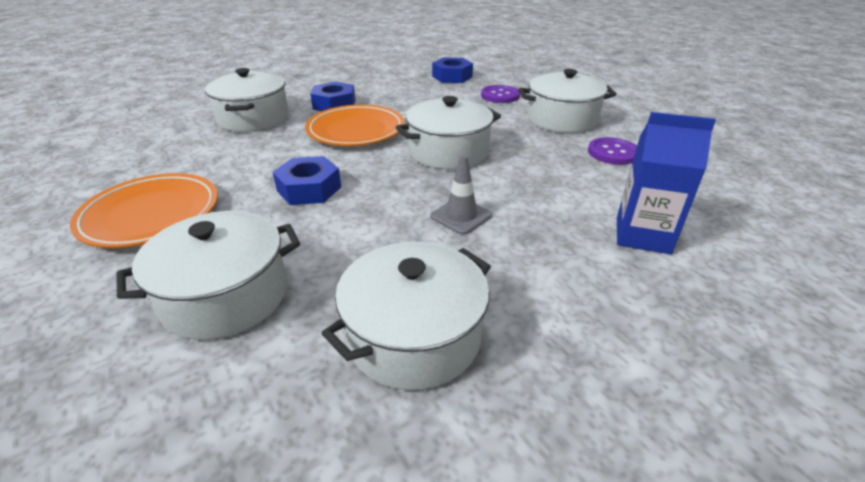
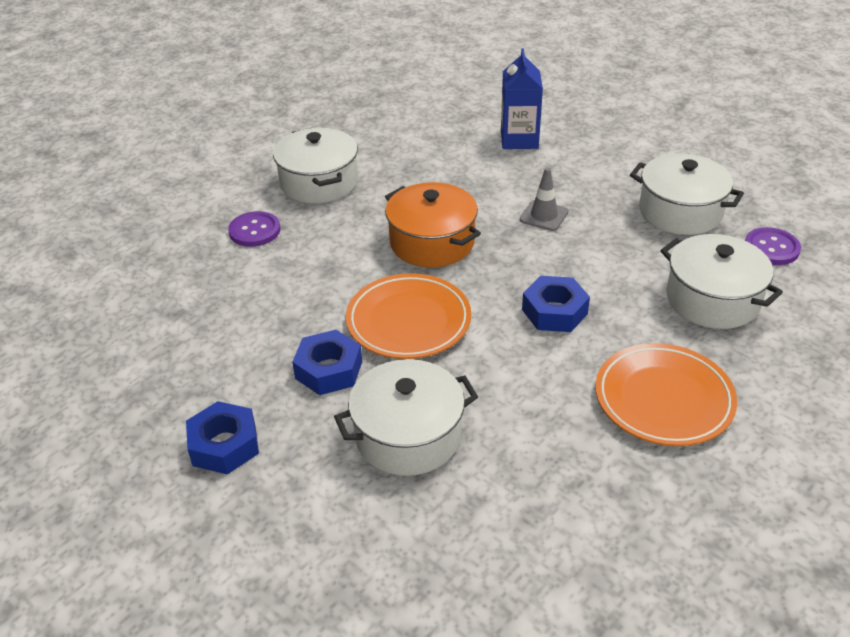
camera: 105 degrees left, 5 degrees up
white pot [396,96,501,169] -> orange pot [385,182,481,267]
blue nut [432,58,473,83] -> blue nut moved to [186,401,259,474]
purple button [588,137,637,165] -> purple button moved to [745,227,801,265]

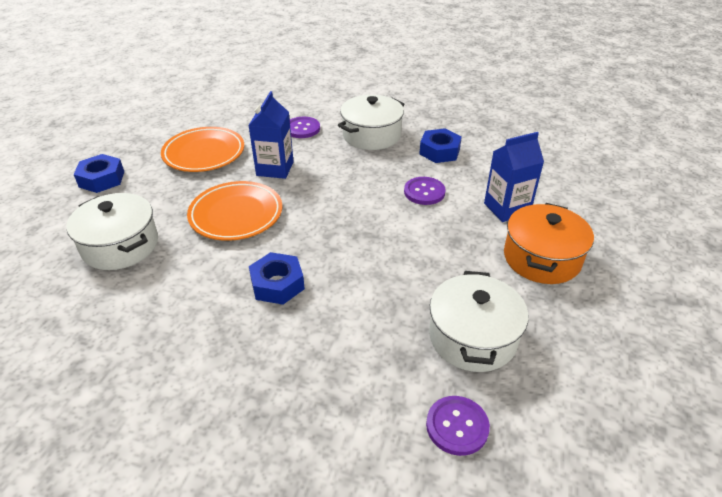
camera: 65 degrees right, 0 degrees up
blue nut [292,330,362,395] -> blue nut moved to [419,128,462,163]
orange pot [385,182,481,267] -> orange pot moved to [504,203,594,284]
grey traffic cone [520,168,568,231] -> none
orange plate [595,343,737,446] -> orange plate moved to [161,127,244,172]
white pot [660,234,783,329] -> none
none -> blue carton [248,91,294,179]
none -> purple button [404,177,446,205]

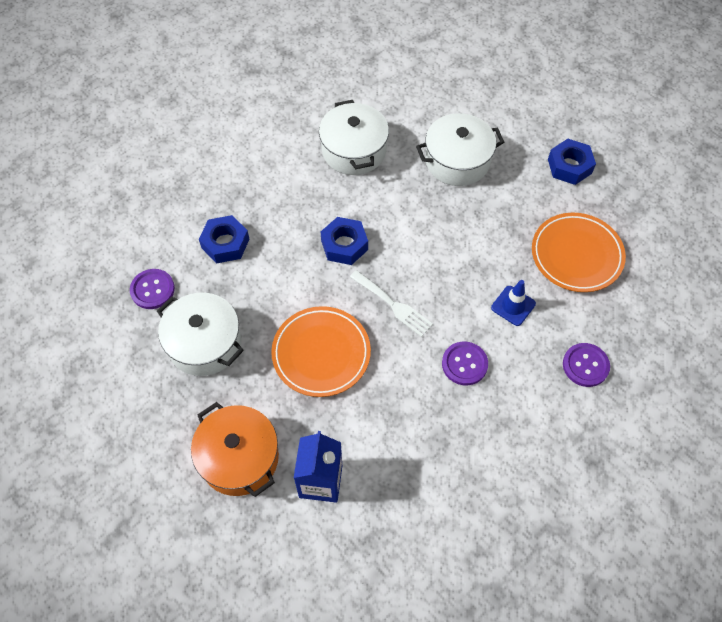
camera: 120 degrees right, 20 degrees up
orange plate [187,181,282,241] -> orange plate moved to [271,306,371,397]
blue carton [248,91,294,179] -> blue traffic cone [491,280,536,326]
white pot [338,95,405,150] -> white pot moved to [319,100,389,175]
purple button [404,177,446,205] -> purple button moved to [442,342,488,385]
blue nut [419,128,462,163] -> blue nut moved to [199,215,249,263]
none -> white fork [350,270,433,337]

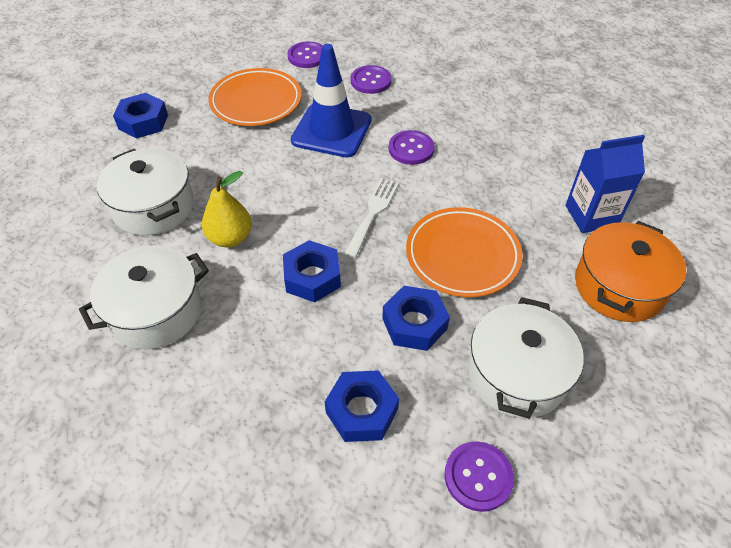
camera: 110 degrees left, 10 degrees down
blue traffic cone [491,280,536,326] -> blue traffic cone [291,44,371,158], size x1.92
none -> yellow pear [202,171,252,247]
none -> purple button [287,42,322,68]
none -> blue nut [382,286,450,351]

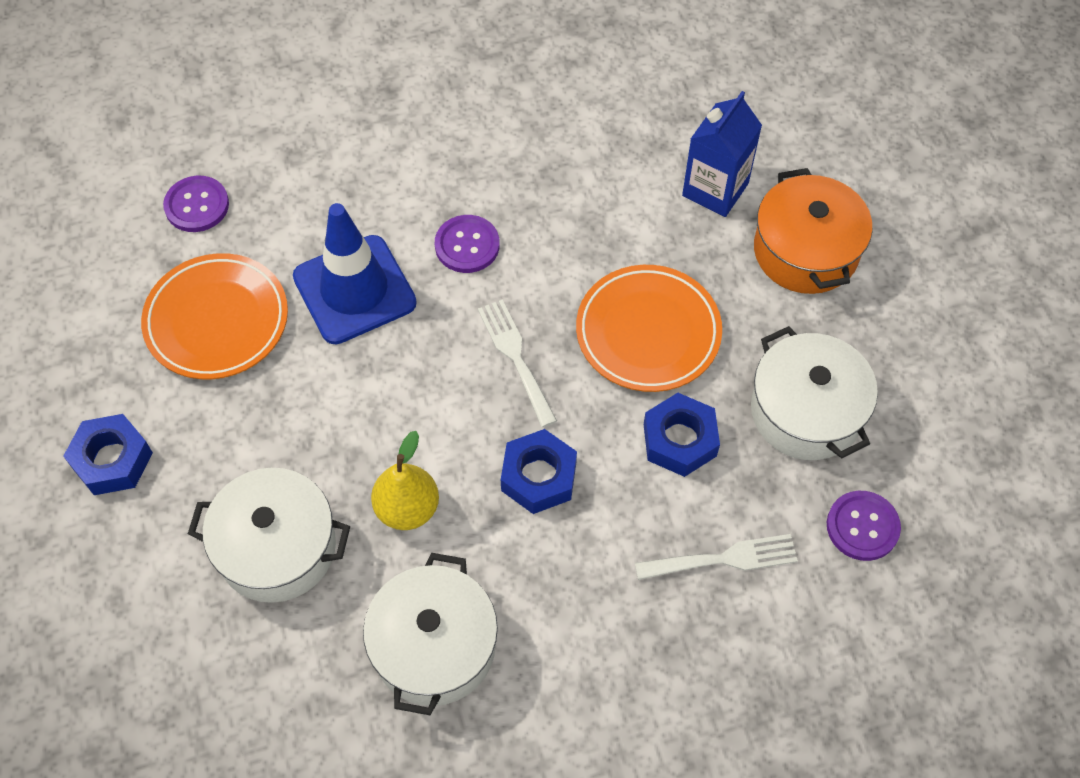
camera: 45 degrees left, 10 degrees up
blue nut [325,370,399,442] -> white fork [635,534,798,580]
purple button [350,65,392,94] -> none

